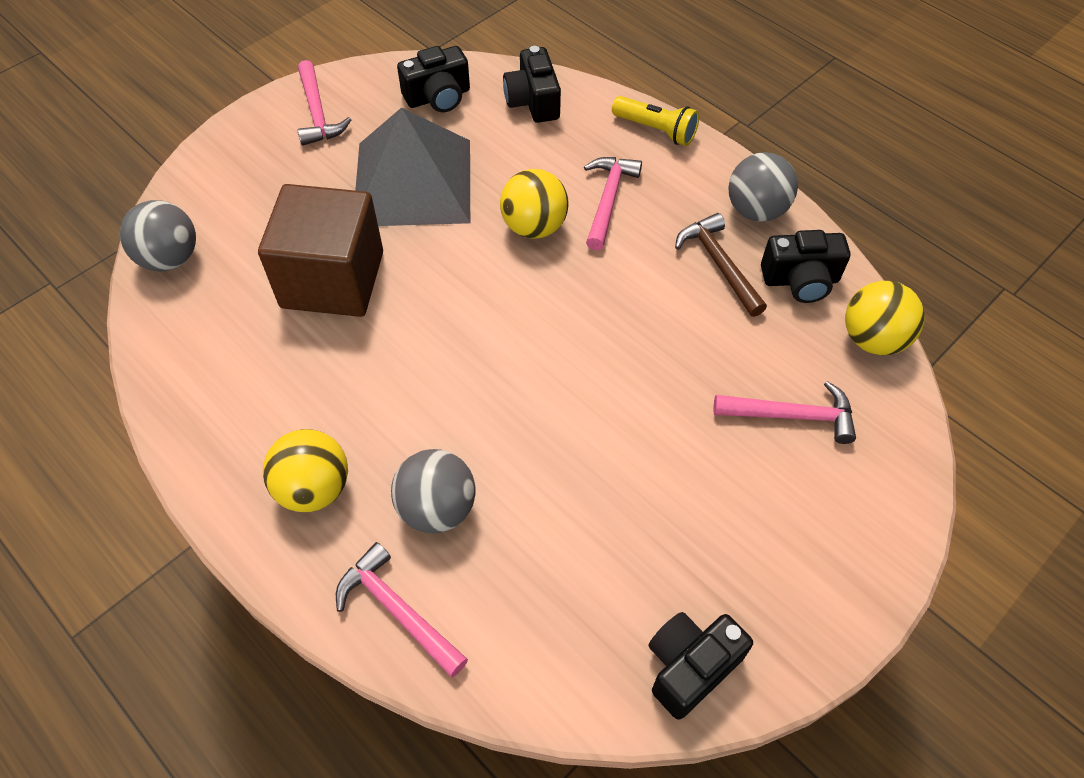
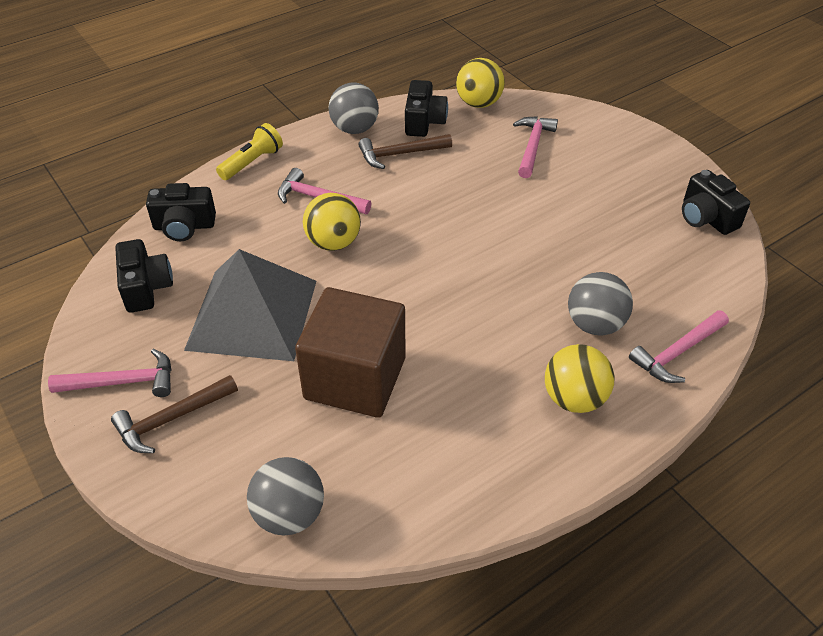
camera: 80 degrees left, 10 degrees down
none -> brown hammer [111,375,238,453]

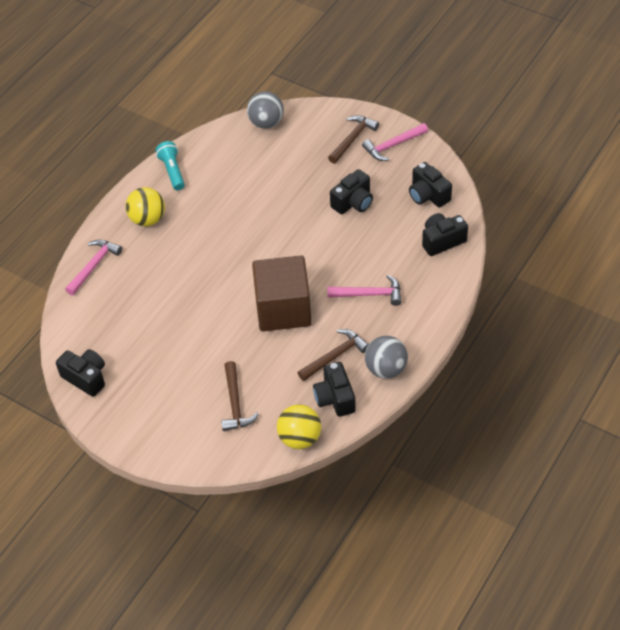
camera: 160 degrees right, 5 degrees up
grey pyramid [184,249,316,361] -> black camera [330,169,373,214]
yellow flashlight [216,123,283,180] -> none
brown cube [295,287,406,418] -> brown cube moved to [252,256,312,331]
yellow ball [303,193,361,251] -> none
pink hammer [513,116,558,178] -> brown hammer [221,361,259,431]
grey ball [568,272,633,336] -> none
none -> turquoise flashlight [155,141,185,190]

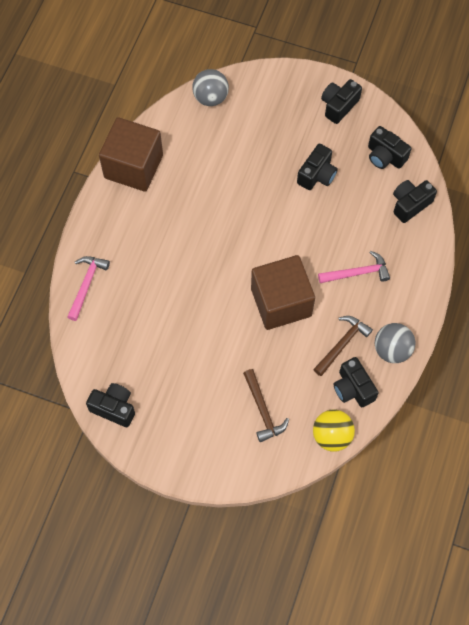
camera: 15 degrees left, 15 degrees up
yellow ball [126,187,165,226] -> none
turquoise flashlight [155,141,185,190] -> brown cube [99,117,163,192]
brown hammer [328,115,379,164] -> none
pink hammer [362,123,428,161] -> black camera [321,79,362,124]

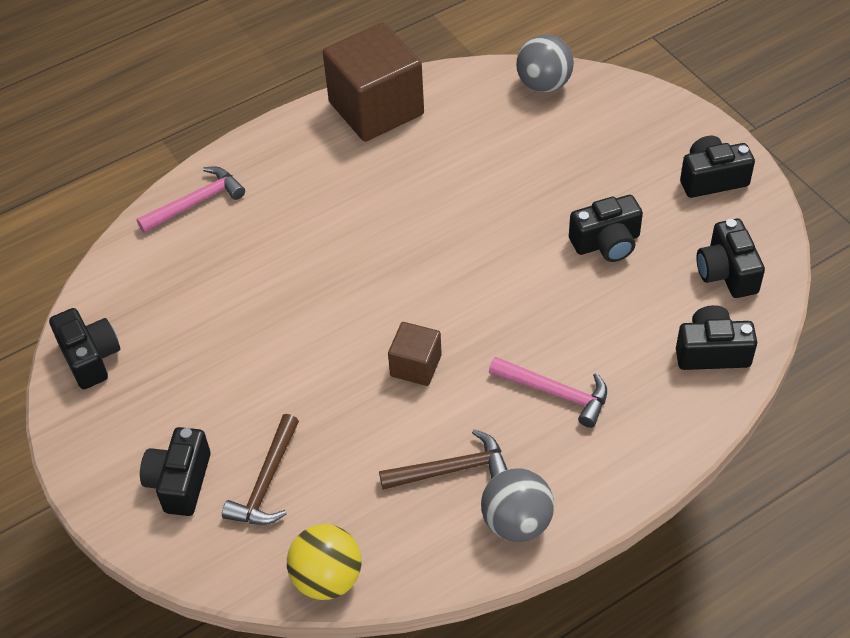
camera: 40 degrees right, 15 degrees down
brown cube [251,255,315,330] -> brown cube [388,322,442,386], size x0.50
black camera [333,357,379,407] -> black camera moved to [140,427,211,516]

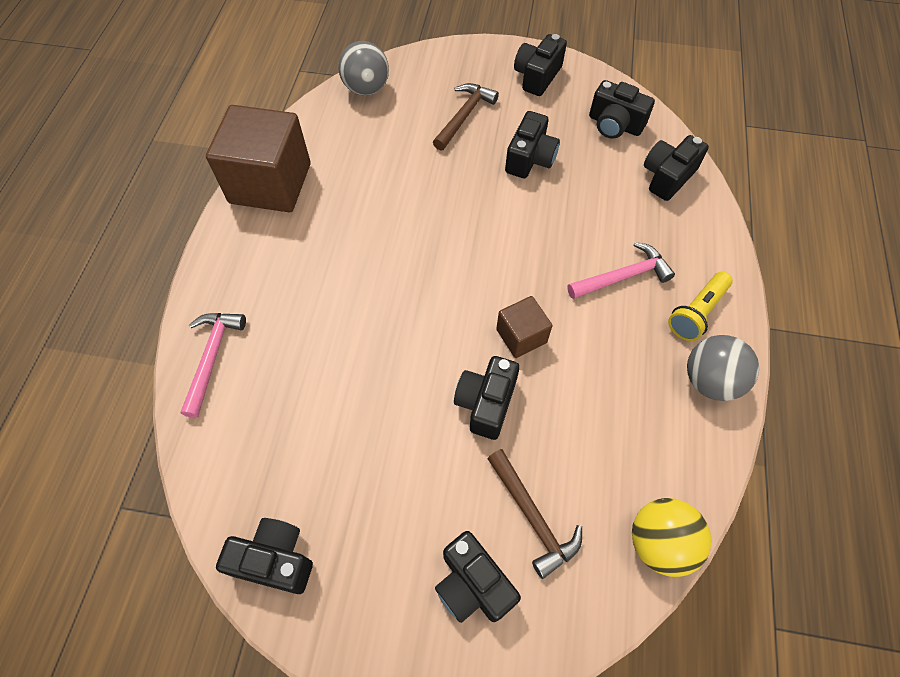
camera: 50 degrees left, 10 degrees up
brown hammer [379,429,508,490] -> brown hammer moved to [433,83,499,151]
none -> black camera [454,356,520,440]
none -> yellow flashlight [668,272,732,341]

